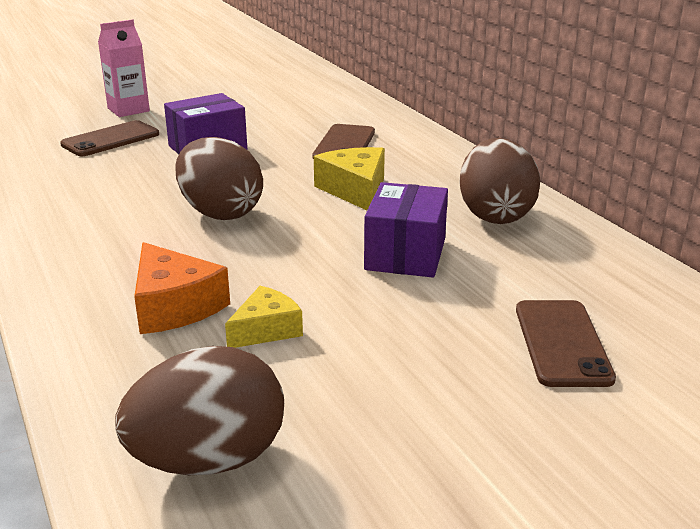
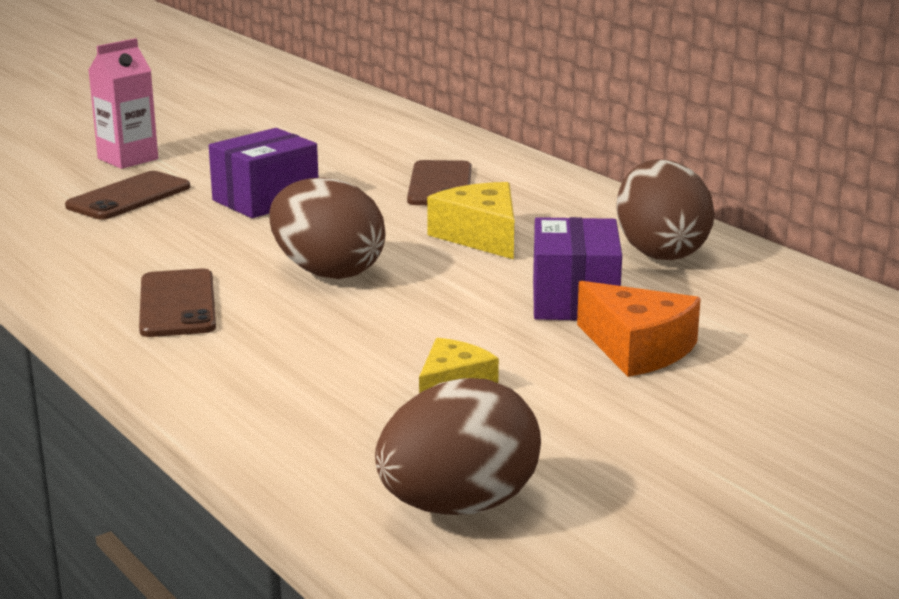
camera: 10 degrees left, 5 degrees down
orange cheese [134,242,230,334] -> orange cheese moved to [577,281,701,377]
brown phone [516,300,616,387] -> brown phone moved to [139,269,216,337]

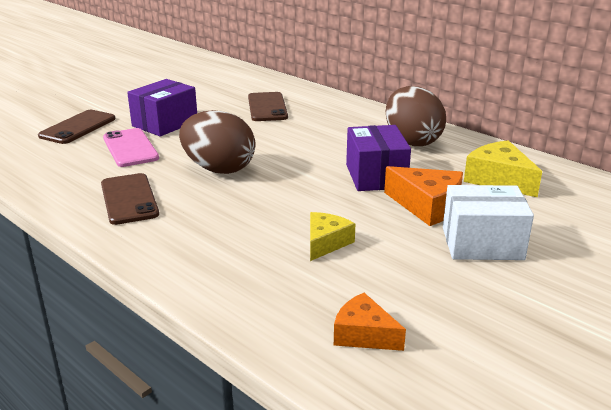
camera: 10 degrees left, 5 degrees up
pink carton [88,38,158,169] -> none
brown egg [375,378,541,515] -> orange cheese [334,293,406,351]
yellow cheese [427,182,514,259] -> yellow cheese moved to [464,140,542,197]
none -> pink phone [103,128,159,167]
none -> white box [443,185,534,260]

